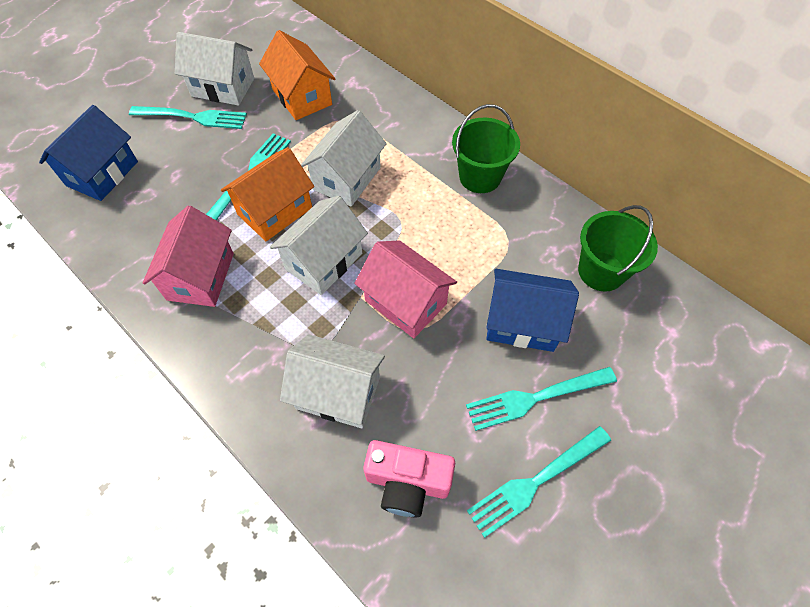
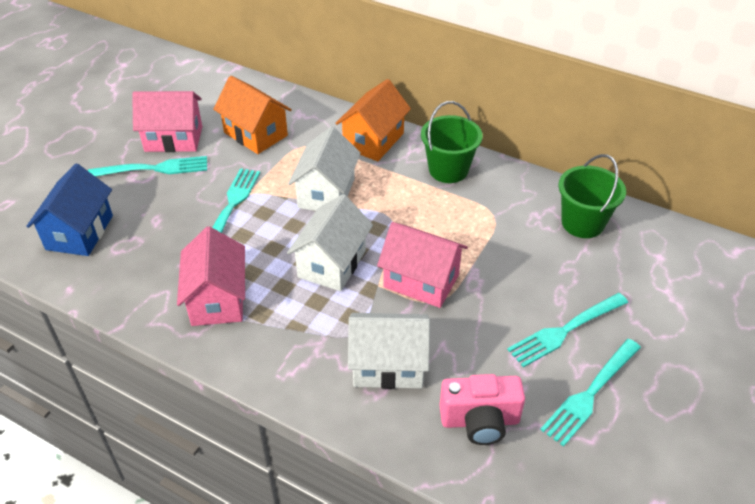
camera: 15 degrees left, 15 degrees down
white house [175,32,254,106] -> pink house [132,91,202,152]
orange house [221,147,314,241] -> orange house moved to [335,79,411,161]
blue house [486,269,579,352] -> none

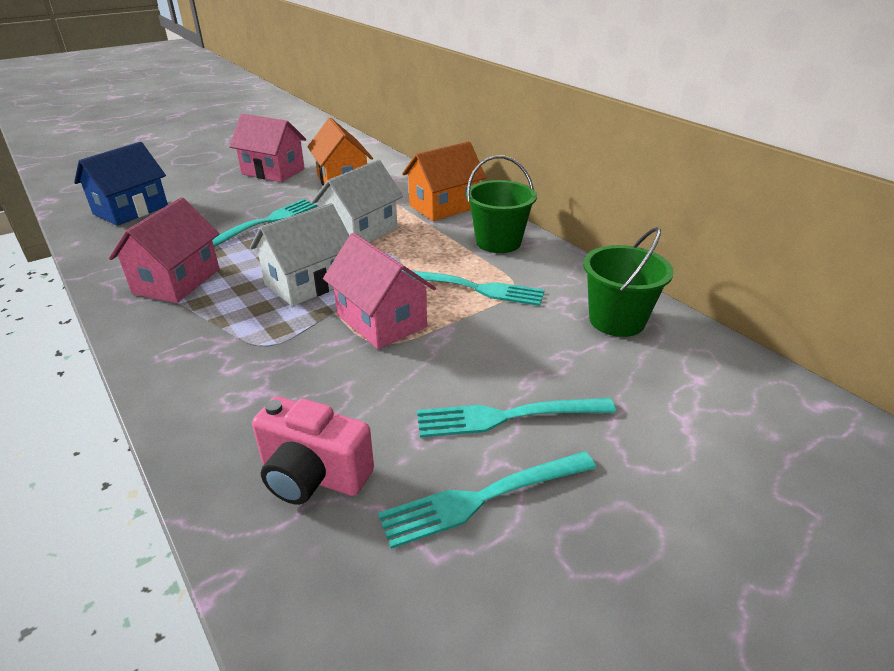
camera: 25 degrees right, 10 degrees down
turquoise fork [88,156,207,177] -> turquoise fork moved to [402,270,545,306]
white house [348,313,430,389] -> none

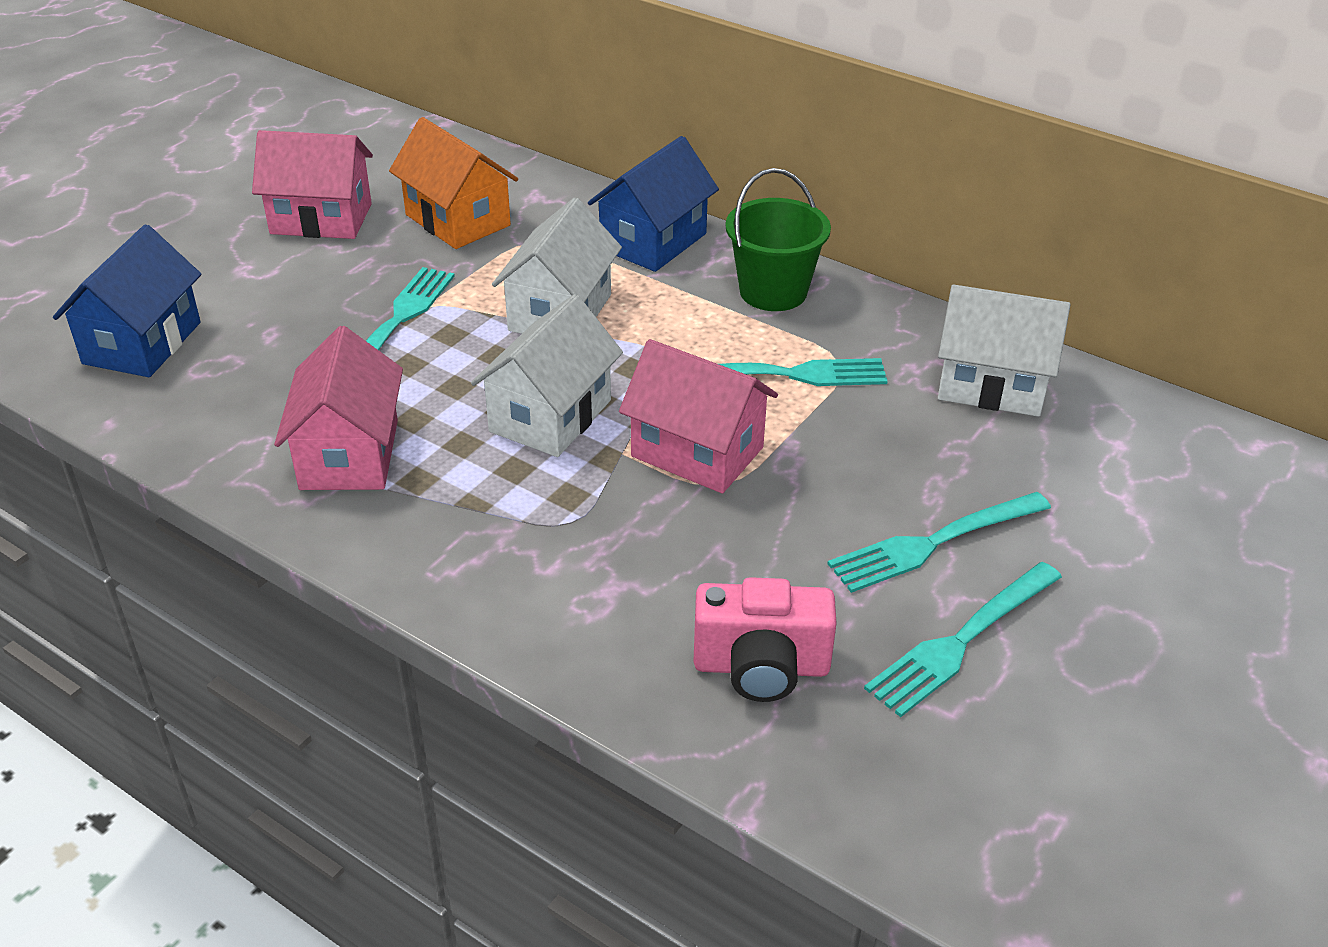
camera: 20 degrees left, 5 degrees up
orange house [402,141,486,221] -> blue house [588,136,719,272]
green bucket [583,227,674,337] -> white house [938,285,1070,417]

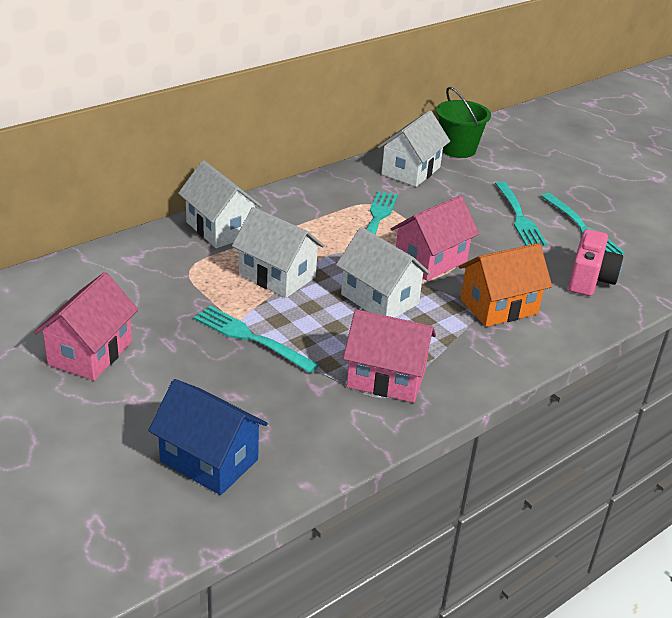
camera: 75 degrees left, 5 degrees down
orange house [389,117,518,249] -> orange house moved to [459,243,552,327]
blue house [588,136,719,272] -> white house [178,160,262,248]
green bucket [725,168,831,311] -> green bucket moved to [436,87,491,158]

